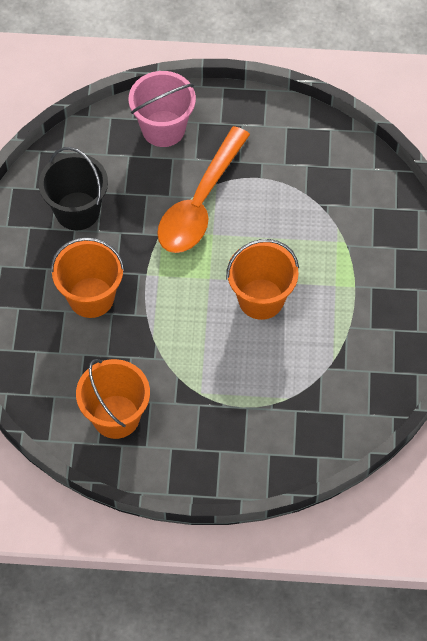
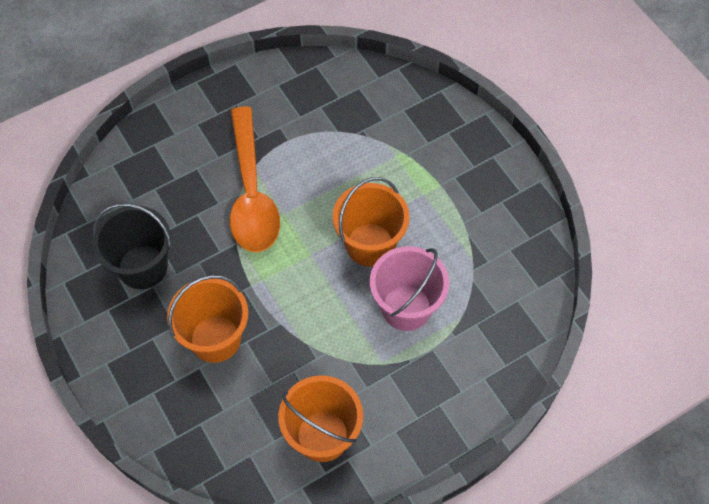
camera: 35 degrees left, 0 degrees up
pink bucket [129,71,196,147] -> pink bucket moved to [370,246,449,331]

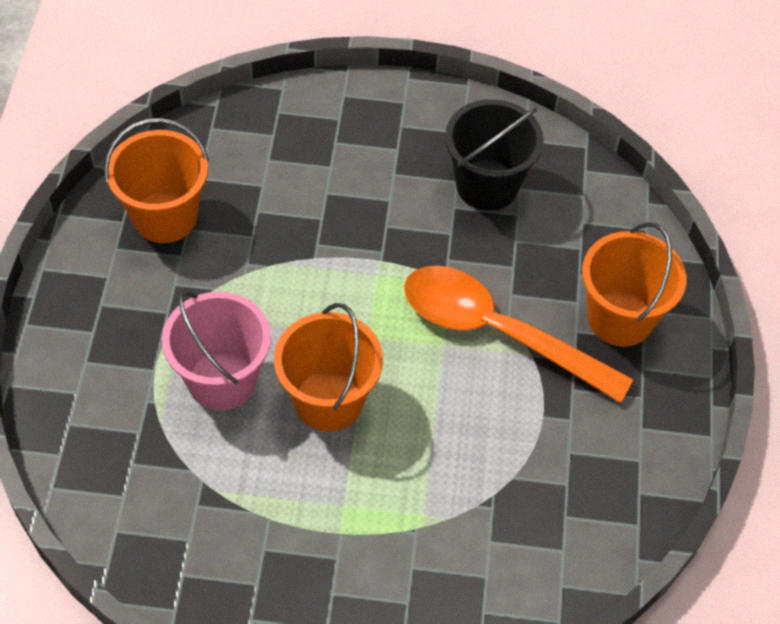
camera: 125 degrees right, 5 degrees down
orange bucket [167,275,249,363] -> orange bucket moved to [582,222,687,347]

